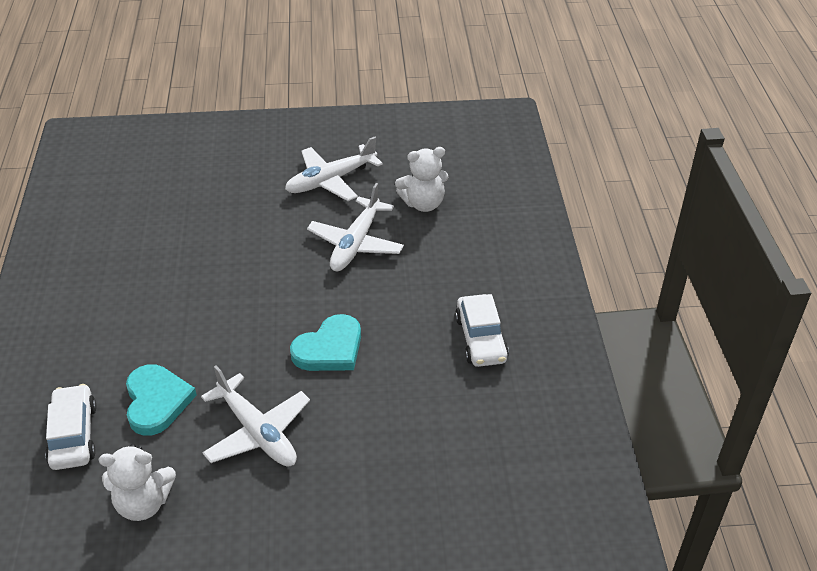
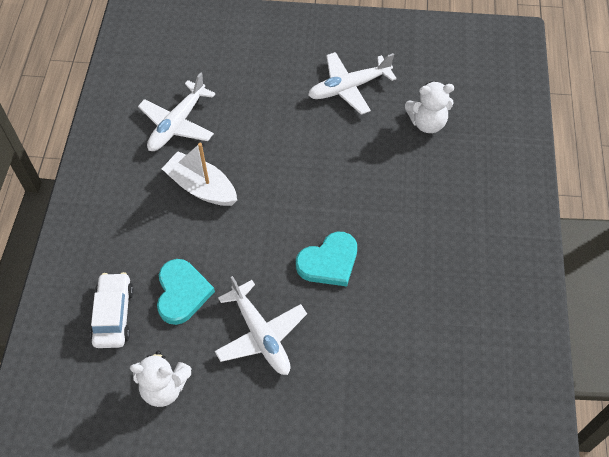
camera: 10 degrees right, 15 degrees up
white plane [307,183,404,271] -> white plane moved to [138,72,215,151]
white car [455,294,509,367] -> none
none -> white boat [162,143,237,206]

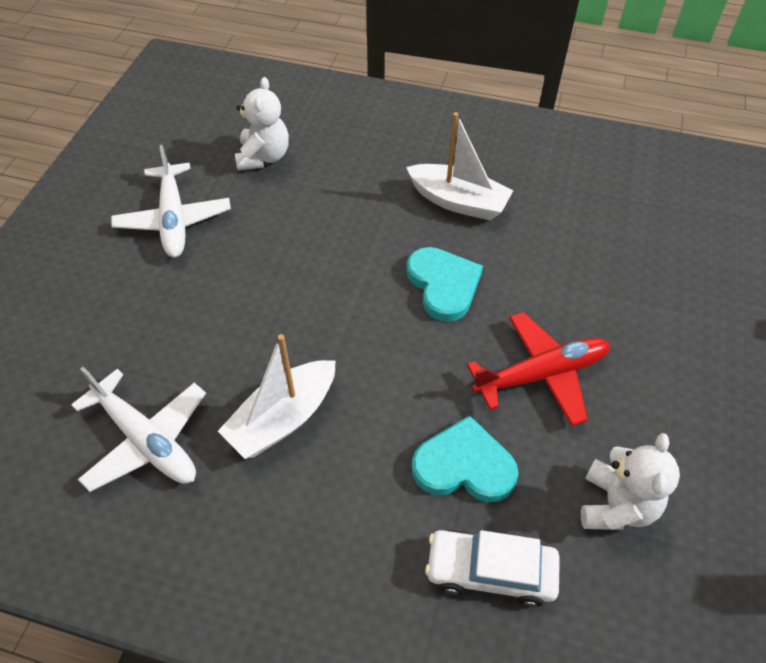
camera: 80 degrees left, 5 degrees down
white plane [215,276,307,375] -> red plane [467,312,610,426]
none -> white boat [406,112,514,221]

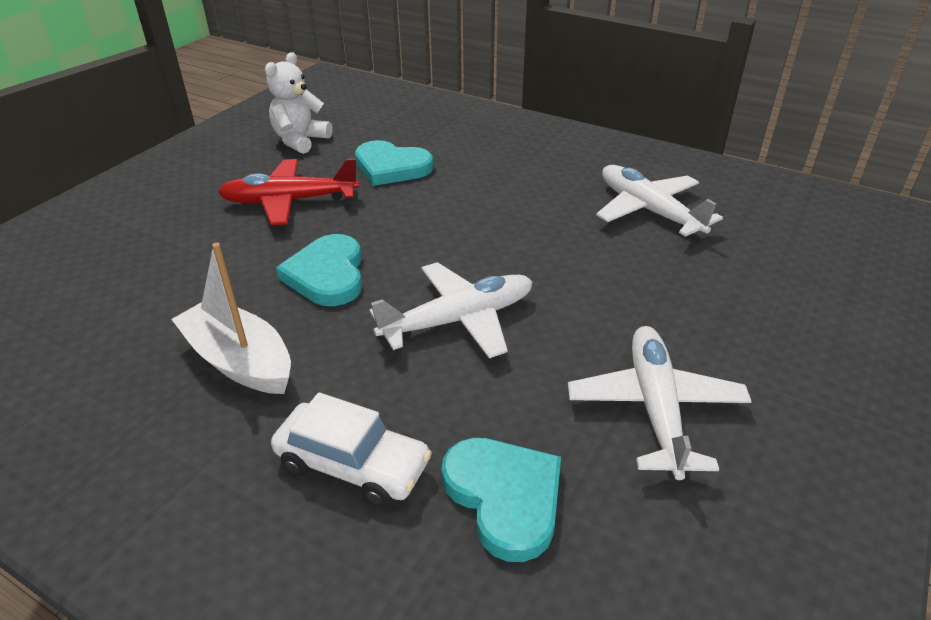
camera: 165 degrees left, 15 degrees down
white boat [218,334,336,459] -> none
white teddy bear [235,77,289,170] -> turquoise heart [441,438,561,562]
white car [425,530,560,607] -> white car moved to [271,392,432,507]
none -> white plane [369,262,532,358]

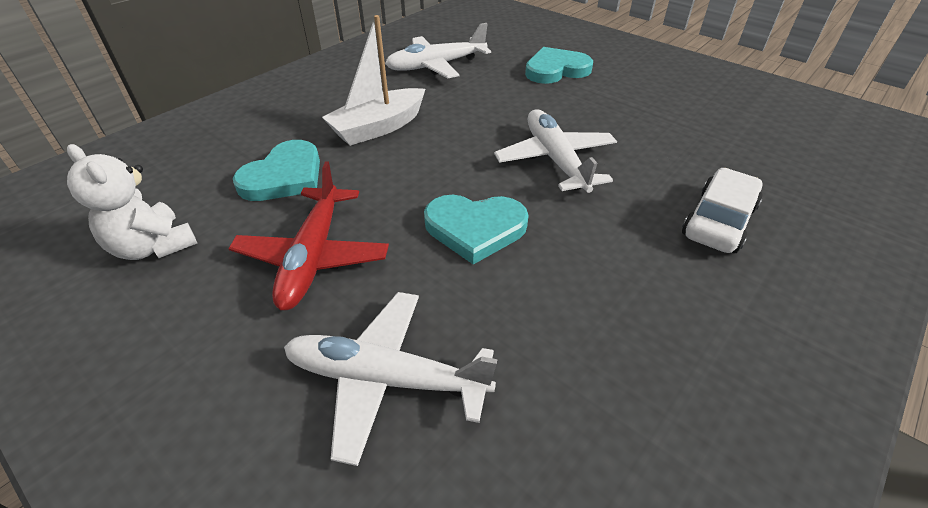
camera: 80 degrees left, 5 degrees up
white boat [171,242,291,394] -> white boat moved to [322,15,425,146]
turquoise heart [441,438,561,562] -> turquoise heart moved to [525,47,593,84]
white plane [568,326,752,480] -> white plane moved to [284,292,498,466]

